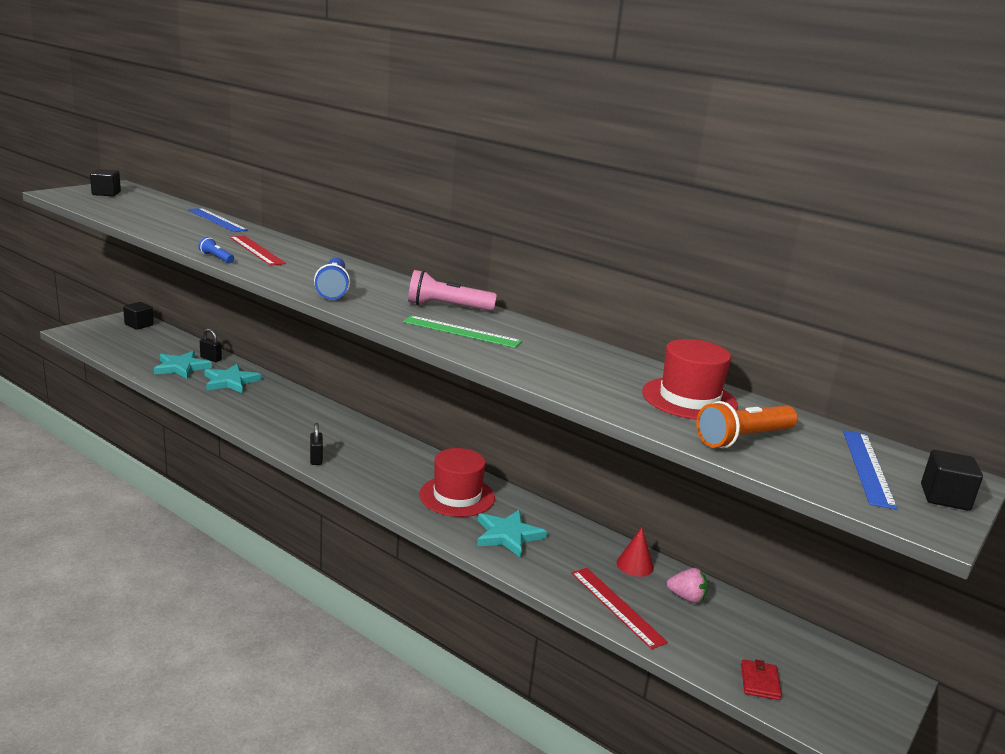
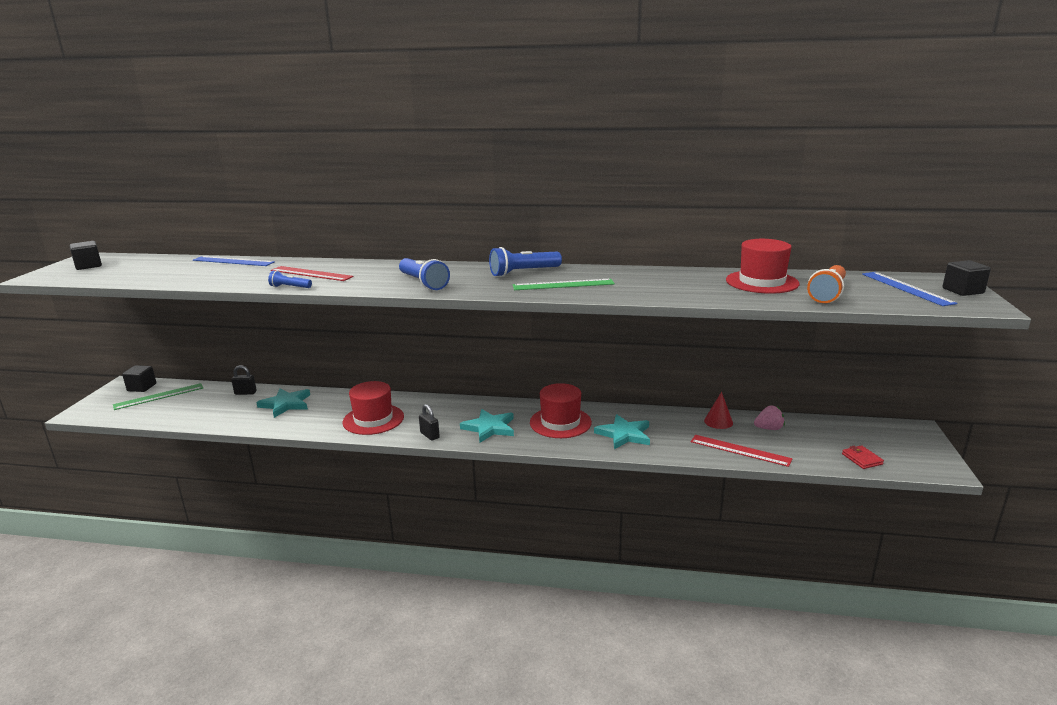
camera: 25 degrees left, 0 degrees up
turquoise star [154,351,212,379] -> turquoise star moved to [460,409,514,443]
pink flashlight [408,270,497,311] -> blue flashlight [489,247,562,277]
none -> green ruler [113,383,203,410]
none -> red hat [343,381,404,435]

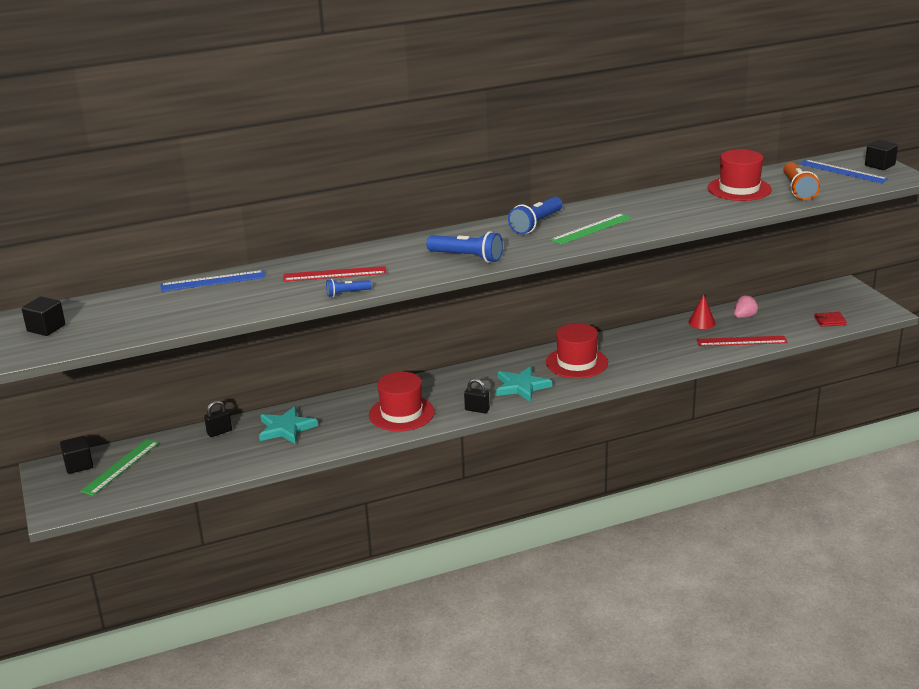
camera: 30 degrees left, 5 degrees up
turquoise star [594,414,650,449] -> none
red wallet [842,445,884,469] -> red wallet turned 45 degrees counterclockwise [814,312,847,327]

